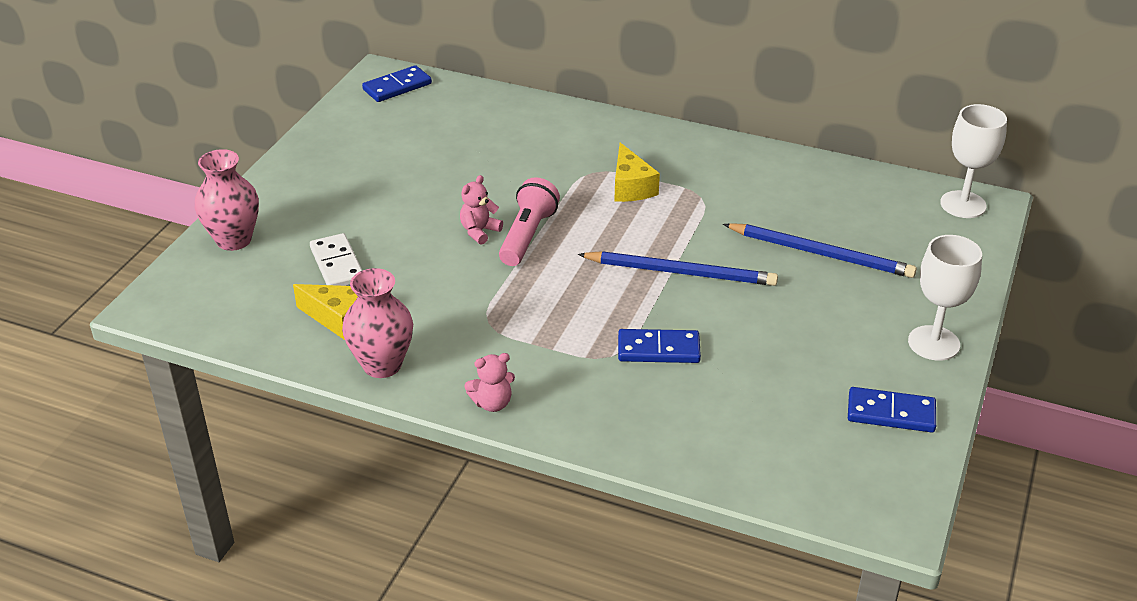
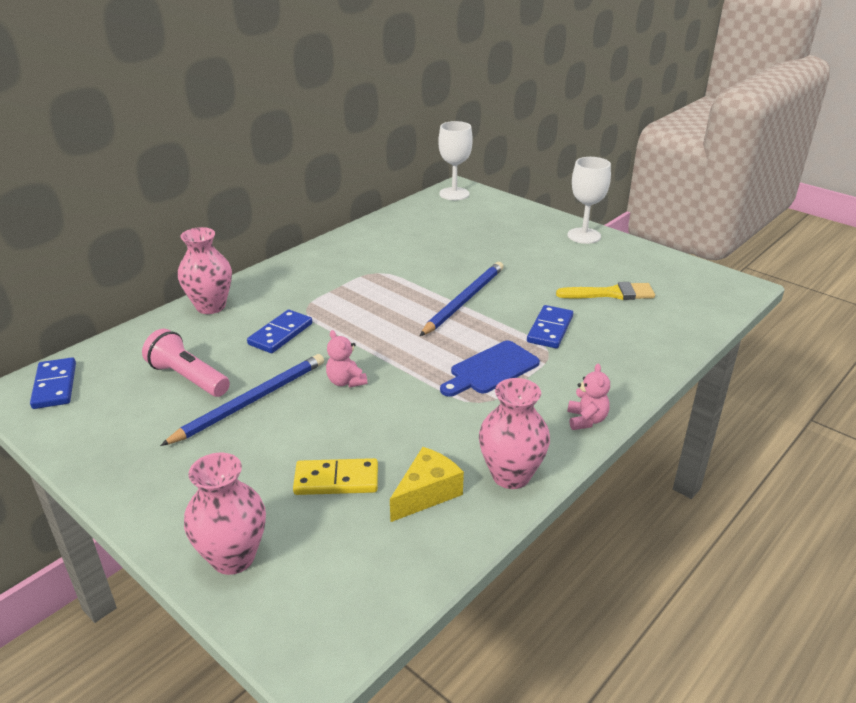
camera: 70 degrees left, 5 degrees down
white domino [310,233,363,286] -> yellow domino [293,458,378,495]
pink flashlight [499,177,560,266] -> pink flashlight moved to [142,329,230,397]
yellow cheese [614,142,660,202] -> none
blue pencil [723,223,917,278] -> blue pencil moved to [160,354,324,446]
blue domino [848,387,936,432] -> blue domino moved to [247,310,312,353]
none -> pink vase [178,227,232,314]
none -> blue cutting board [440,341,540,397]
none -> yellow brush [556,282,655,300]

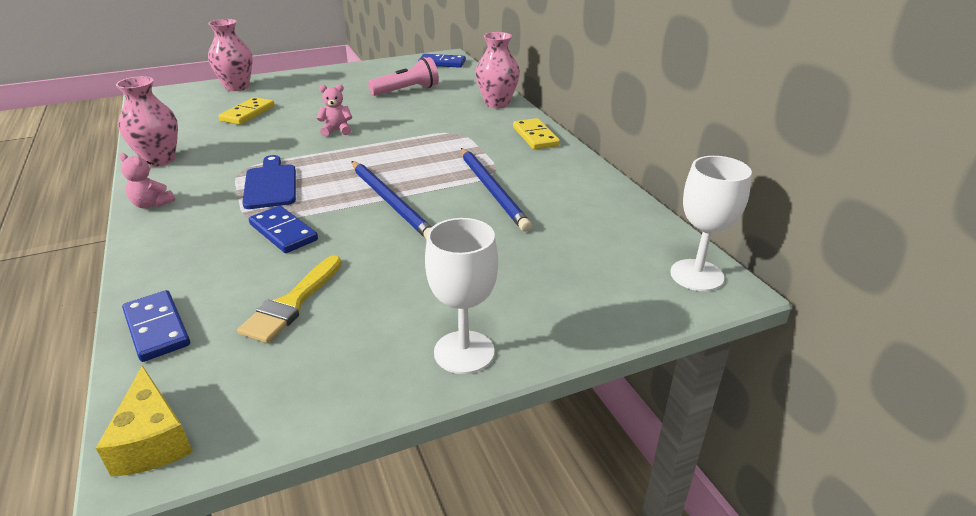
camera: 115 degrees right, 0 degrees up
blue pencil [160,354,324,446] -> blue pencil moved to [461,148,532,232]
blue domino [247,310,312,353] -> blue domino moved to [122,290,190,362]
yellow cheese [390,447,464,522] -> yellow cheese moved to [96,366,193,477]
none -> yellow domino [513,118,560,150]

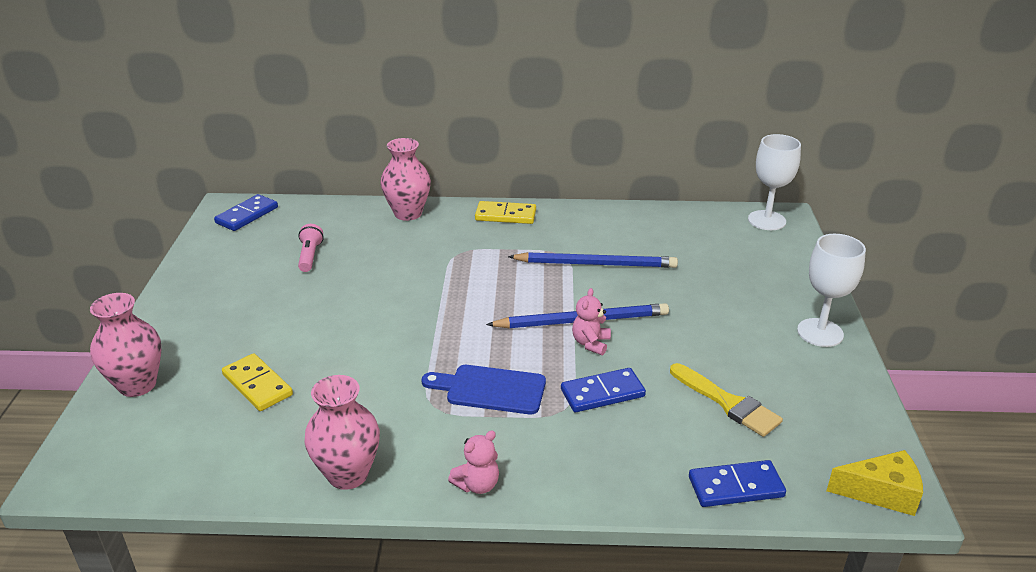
camera: 65 degrees left, 0 degrees up
pink teddy bear [317,84,352,136] -> pink teddy bear moved to [572,288,611,355]
pink flashlight [368,57,439,96] -> pink flashlight [298,224,324,272], size x0.66

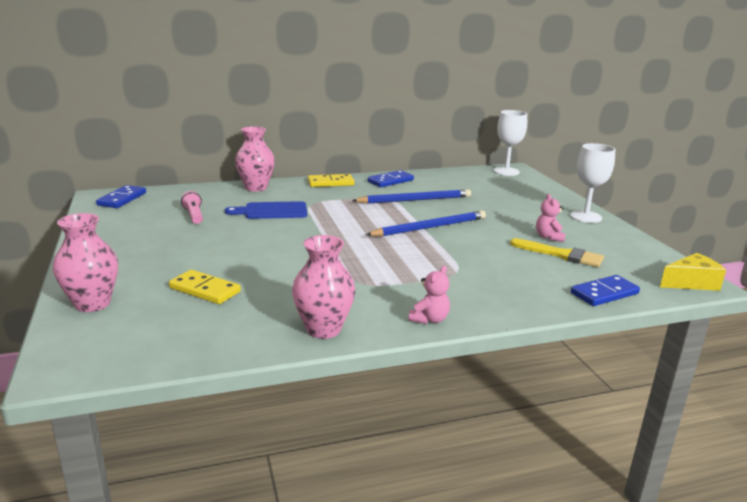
camera: 20 degrees left, 10 degrees down
blue cutting board [421,365,546,414] -> blue cutting board moved to [225,201,307,219]
blue domino [561,368,646,412] -> blue domino moved to [368,170,414,187]
pink teddy bear [572,288,611,355] -> pink teddy bear moved to [536,194,565,242]

